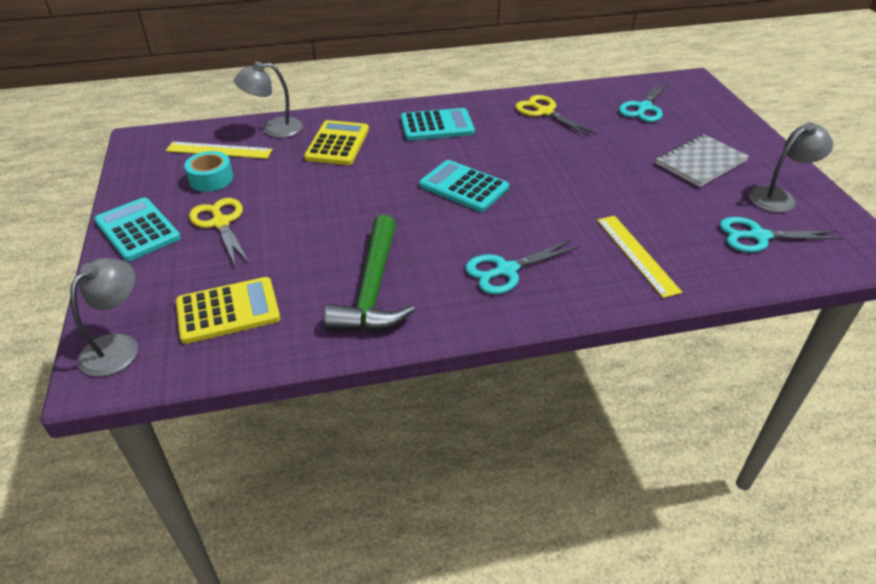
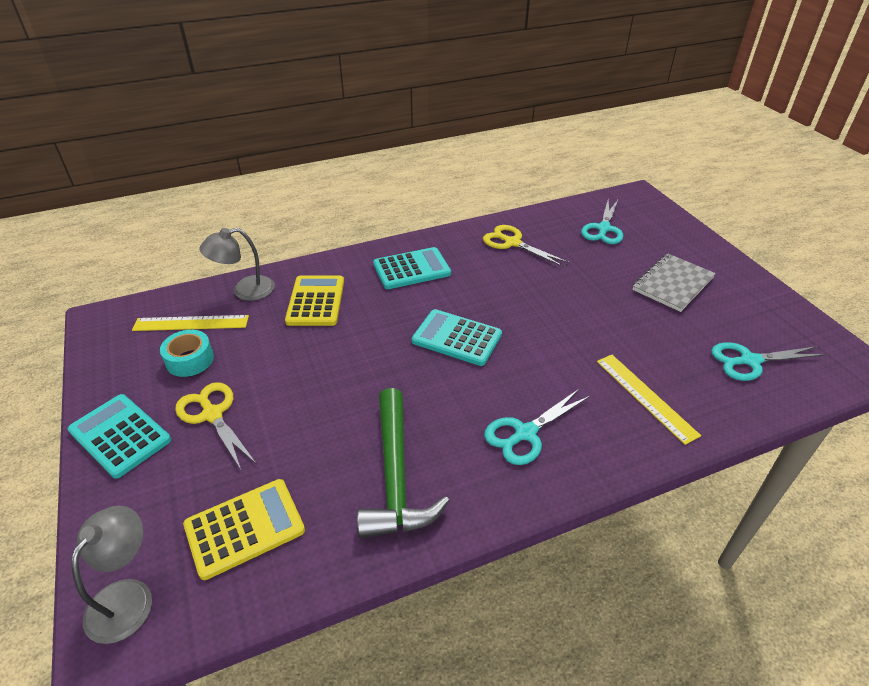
camera: 10 degrees left, 0 degrees up
grey lamp [749,122,833,213] -> none

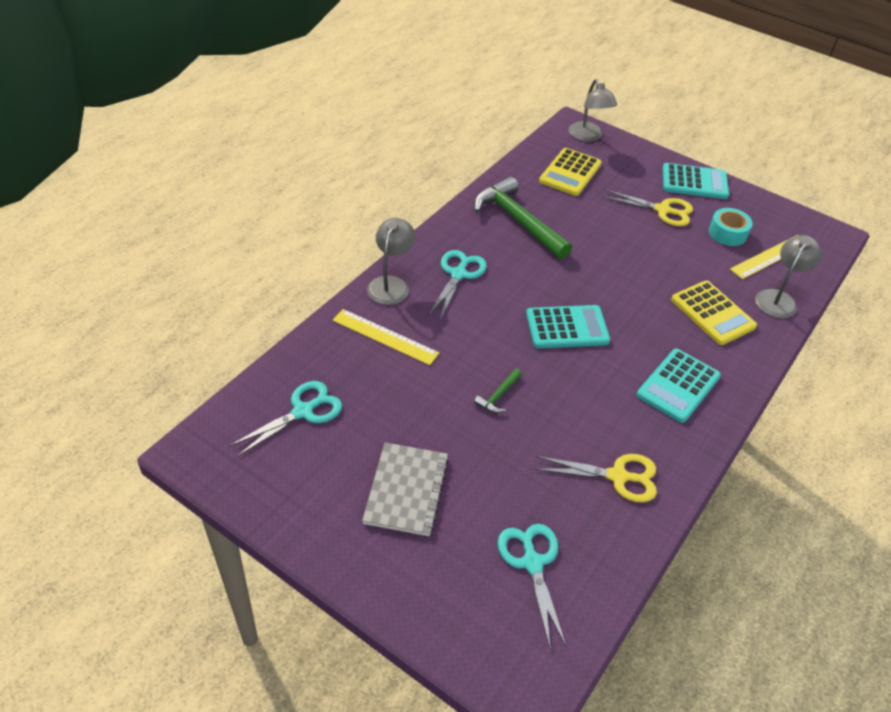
camera: 145 degrees right, 5 degrees up
none -> grey lamp [367,218,416,305]
none -> green hammer [474,369,522,413]

